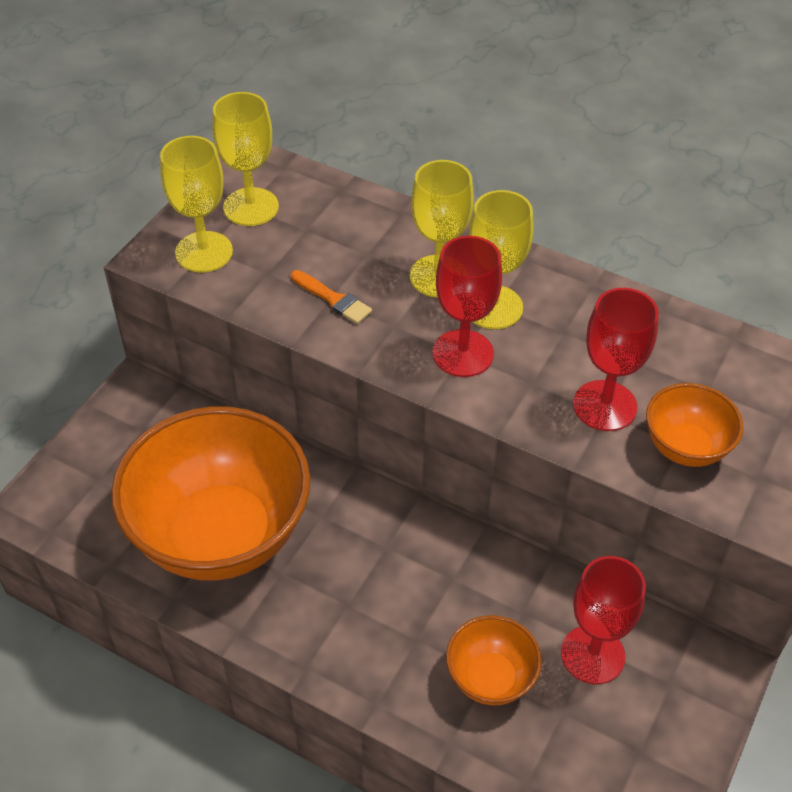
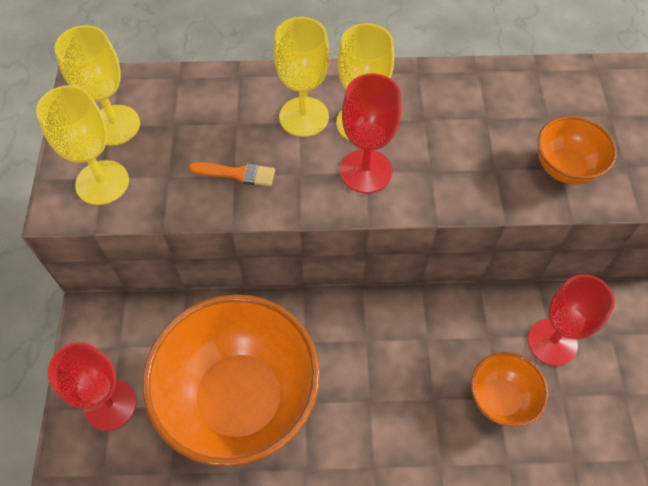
camera: 30 degrees left, 10 degrees up
red goblet [573,288,659,431] -> red goblet moved to [47,342,136,431]

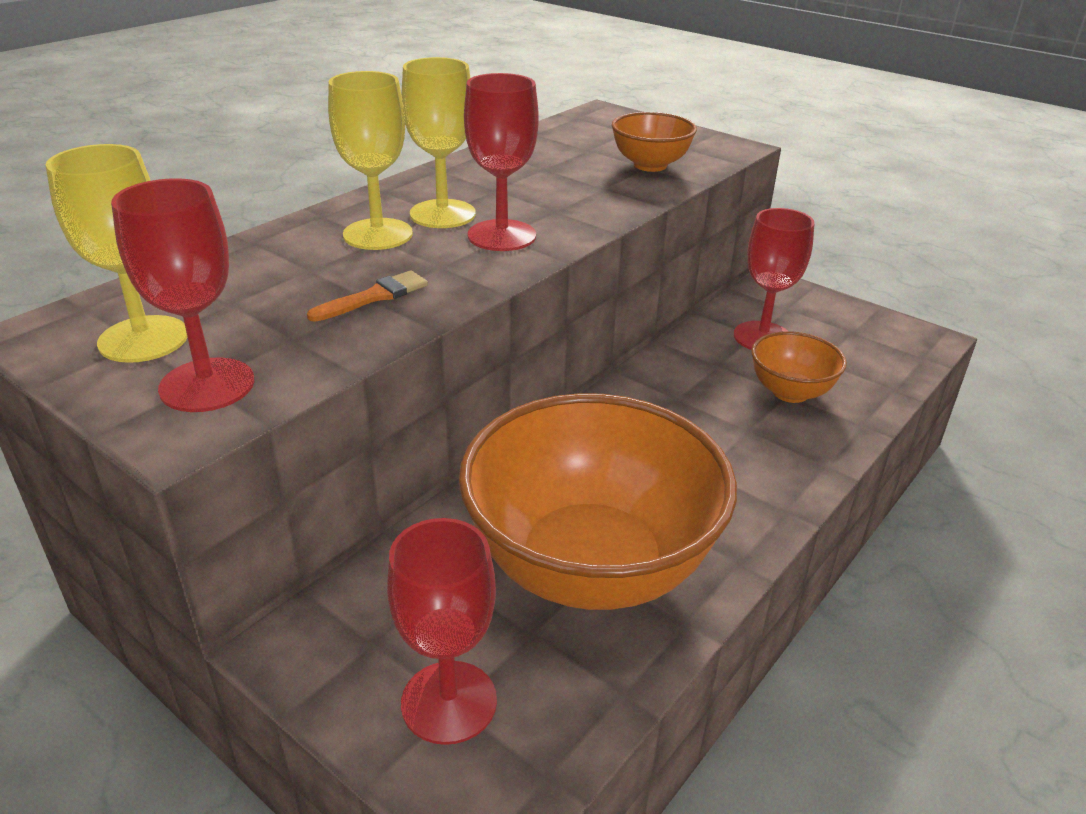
camera: 50 degrees left, 25 degrees down
yellow goblet [36,85,129,205] -> red goblet [111,178,254,412]

